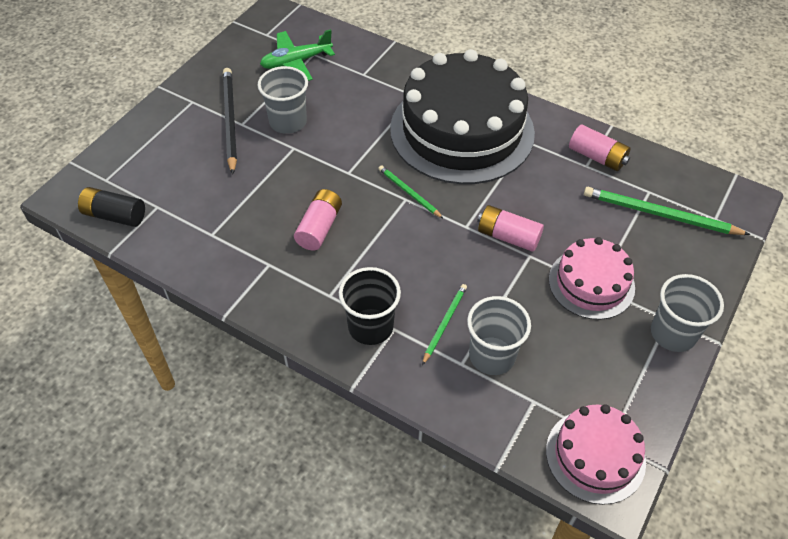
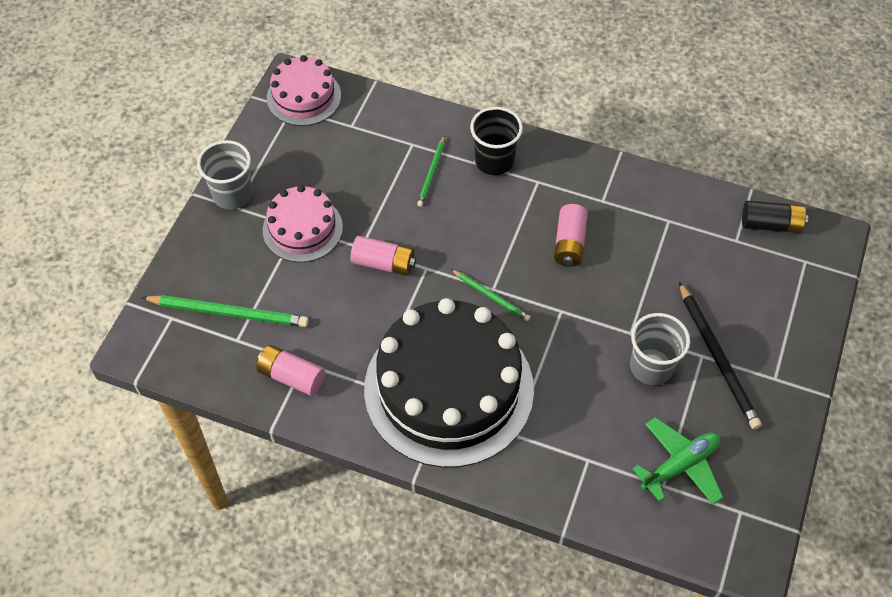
camera: 170 degrees right, 5 degrees up
grey cup [467,296,531,375] -> none

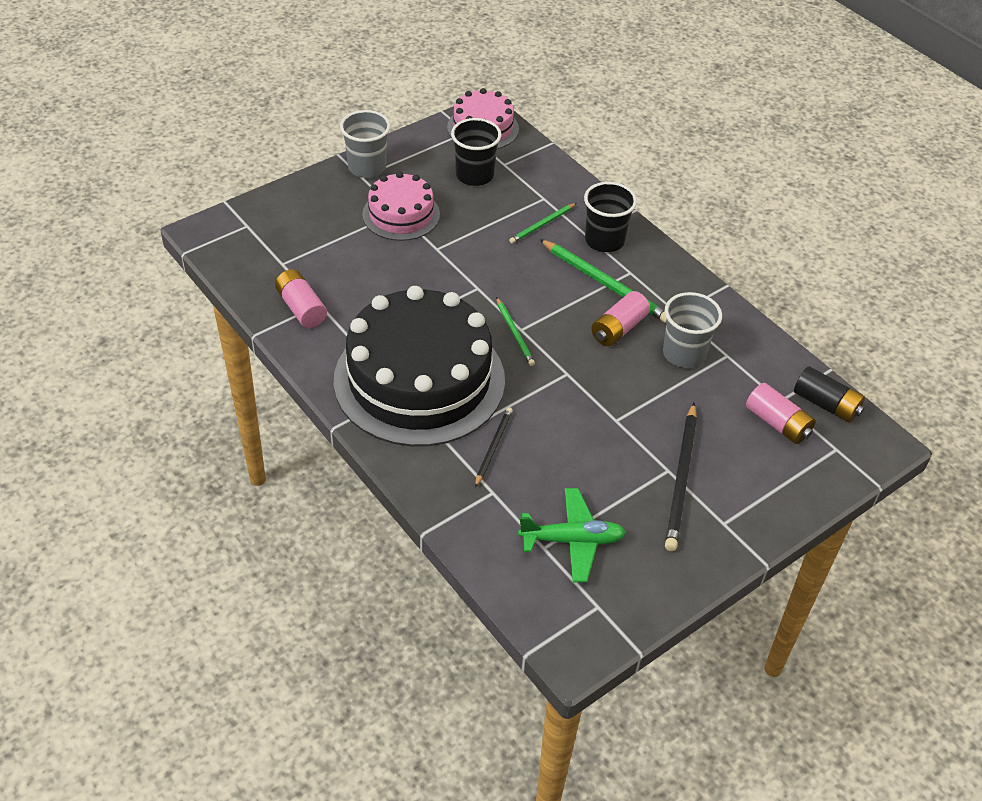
camera: 30 degrees right, 10 degrees down
green pencil [141,295,309,327] -> green pencil moved to [539,239,666,323]
pink battery [350,236,416,276] -> pink battery moved to [746,383,815,444]
grey cup [630,313,690,385] -> grey cup moved to [663,292,722,368]
none -> black cup [451,118,501,186]
none -> black pencil [475,407,513,487]

